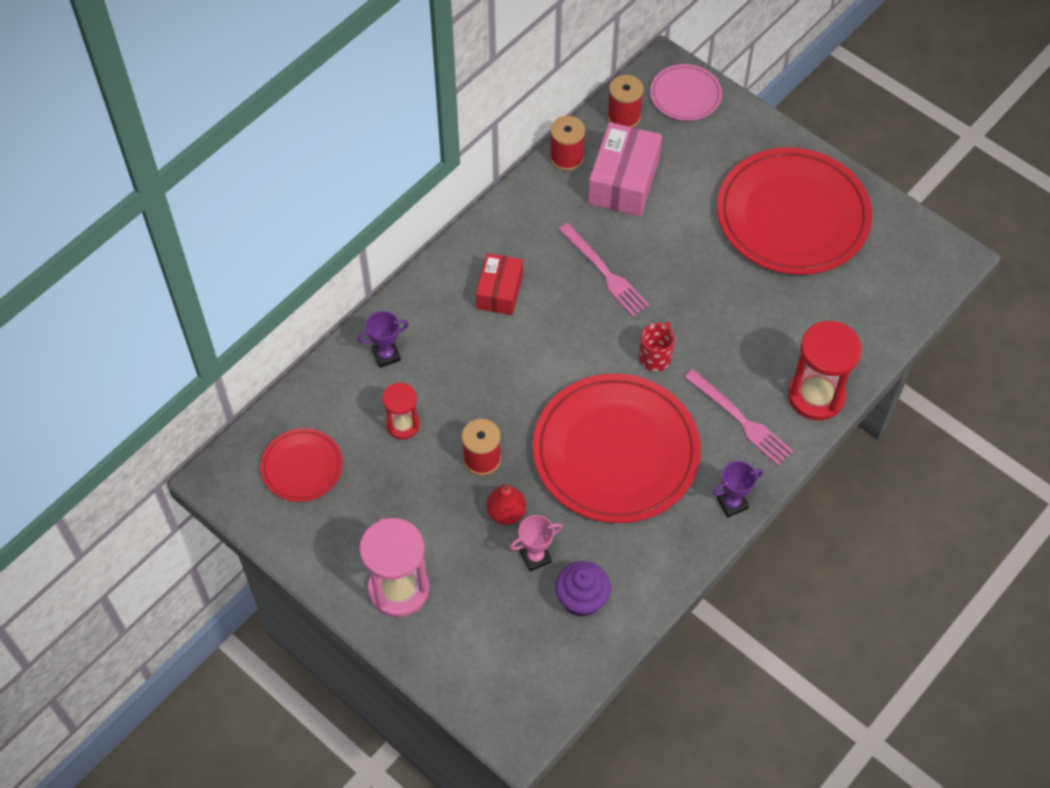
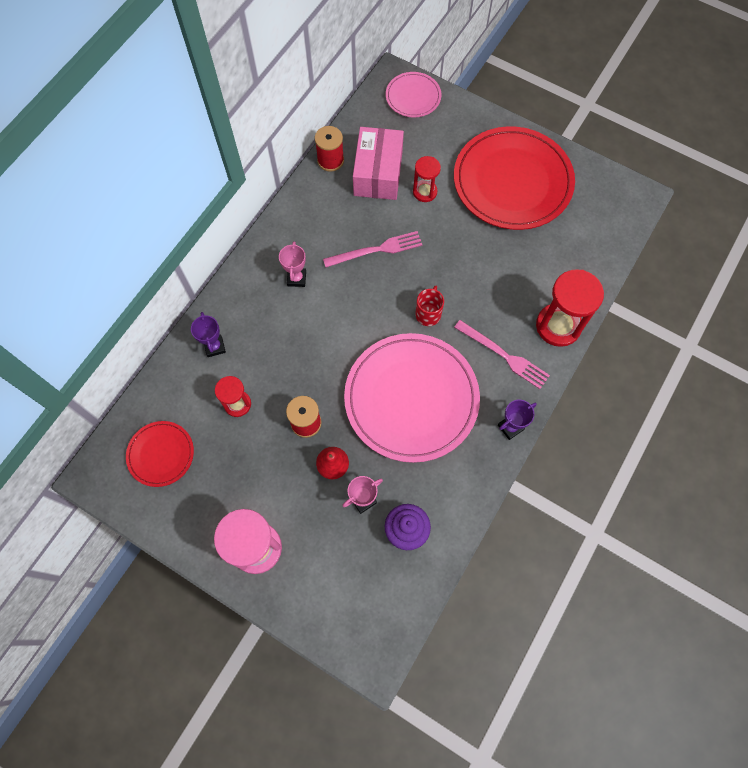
camera: 10 degrees left, 10 degrees up
purple trophy [358,311,409,368] -> purple trophy turned 75 degrees counterclockwise [191,312,226,357]
red box [476,253,523,315] -> pink trophy [279,241,306,287]
red plate [533,373,701,523] -> pink plate [344,333,480,463]
pink fork [558,223,650,317] -> pink fork turned 60 degrees counterclockwise [323,231,422,267]
red spool [607,75,644,127] -> none
none -> red hourglass [413,156,441,202]

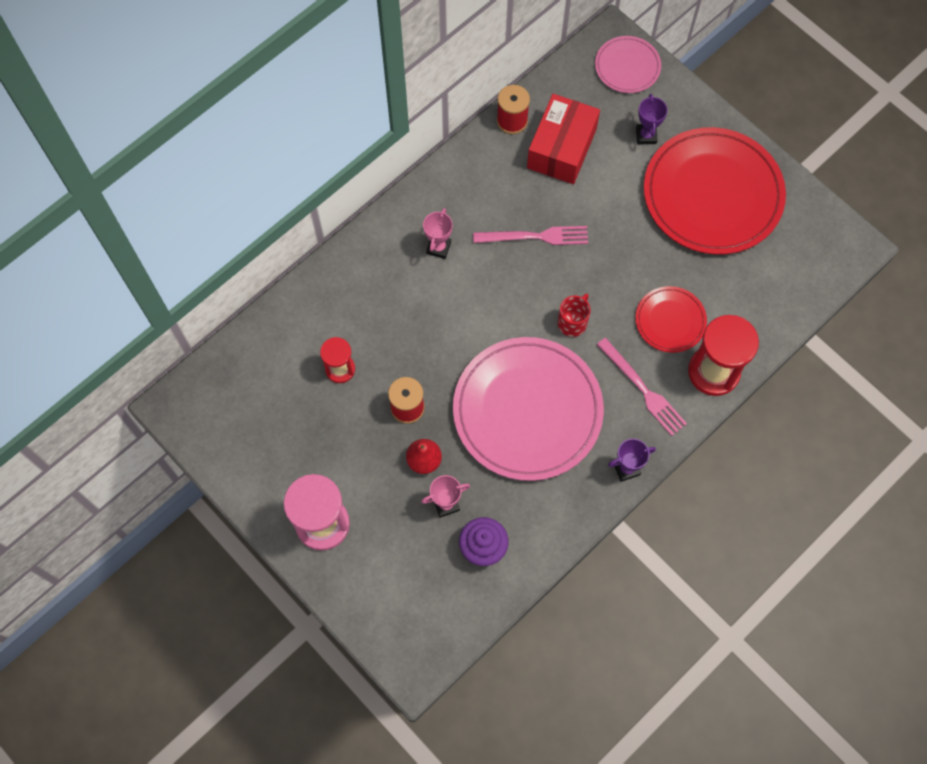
camera: 15 degrees right, 0 degrees up
red plate [126,421,194,487] -> red plate moved to [635,286,707,353]
purple trophy [191,312,226,357] -> purple trophy moved to [636,94,668,144]
pink box [353,127,404,200] -> red box [527,94,600,184]
red hourglass [413,156,441,202] -> none

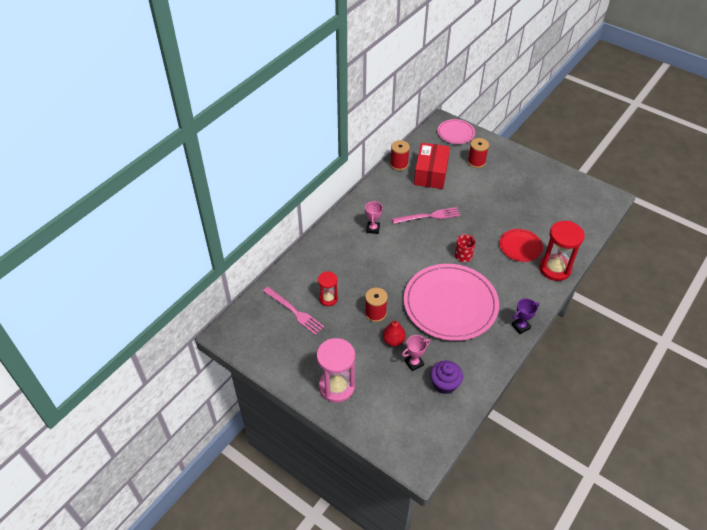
camera: 10 degrees left, 20 degrees down
pink fork [597,338,687,436] -> pink fork moved to [263,287,324,335]
purple trophy [636,94,668,144] -> red spool [468,138,489,168]
red plate [644,127,786,255] -> none

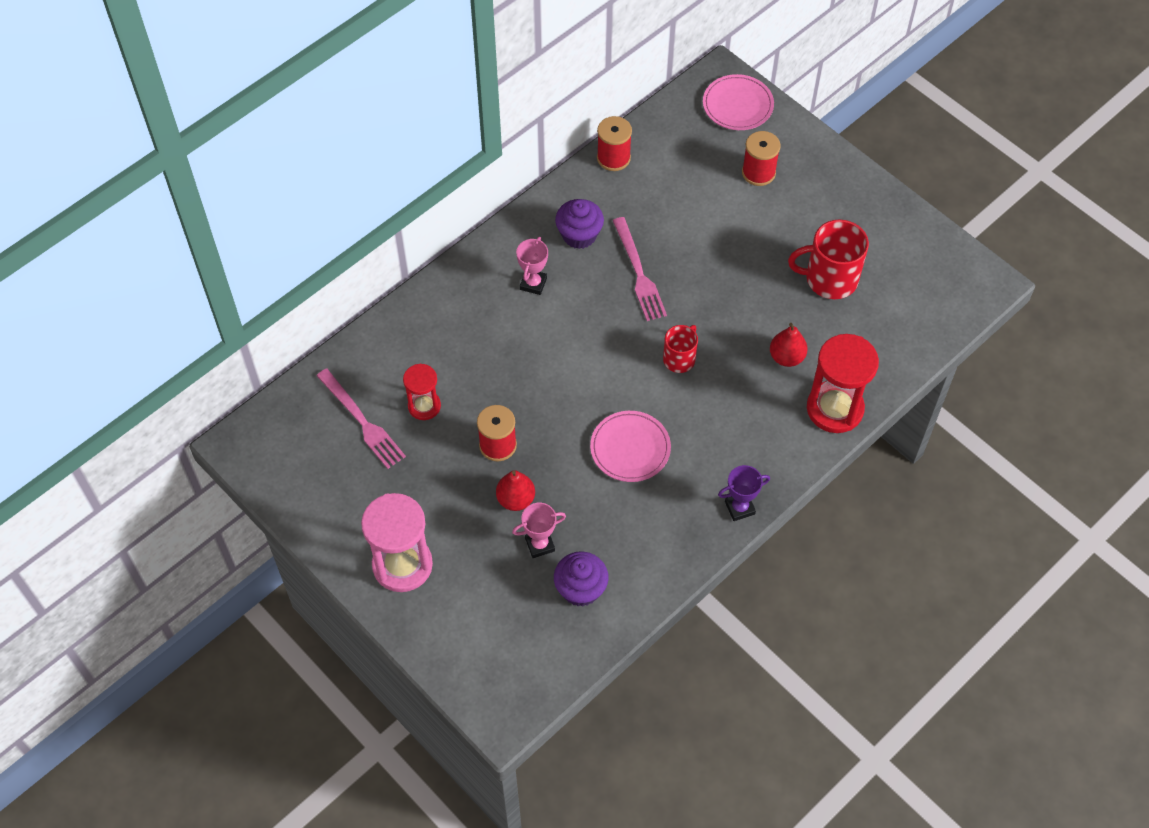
camera: 10 degrees right, 10 degrees up
pink fork [392,207,460,224] -> pink fork turned 75 degrees clockwise [613,217,667,321]
pink plate [404,264,499,341] -> pink plate [590,411,671,482], size x0.49
red box [414,143,450,189] -> none
red plate [499,229,543,262] -> red pear [770,323,808,367]
none -> purple cupcake [555,199,604,249]
none -> red mug [788,220,869,299]

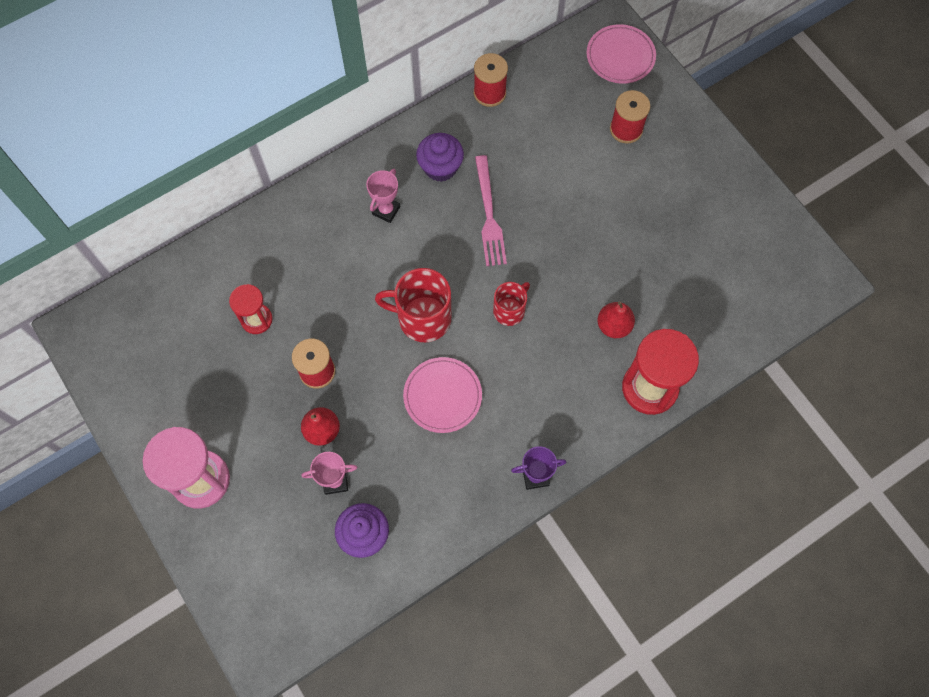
camera: 10 degrees right, 10 degrees up
pink fork [317,369,406,469] -> none
red mug [788,220,869,299] -> red mug moved to [375,268,451,342]

